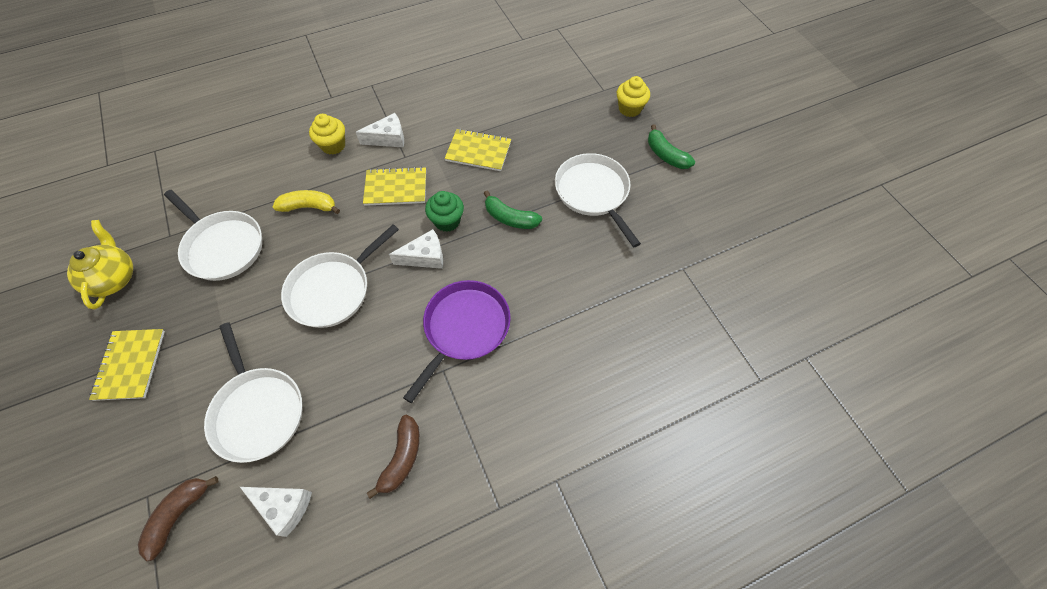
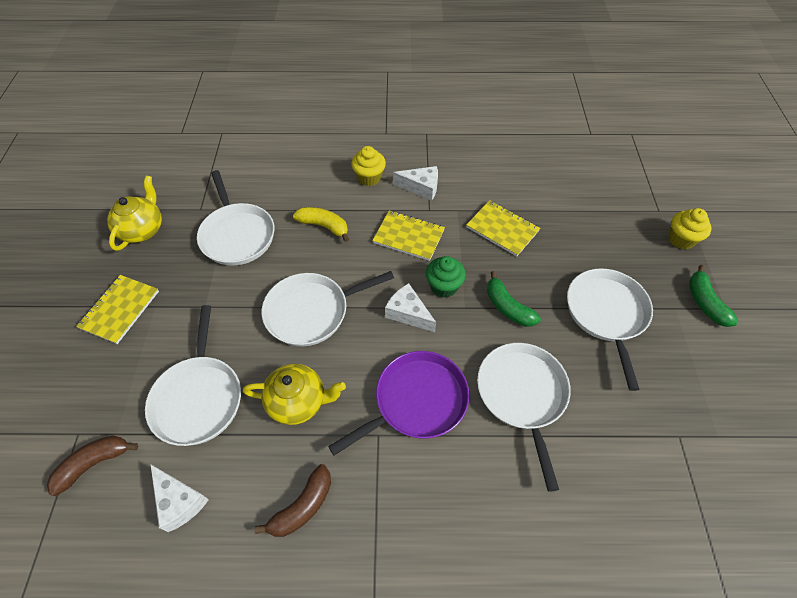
camera: 25 degrees right, 5 degrees down
white cheese [389,229,443,269] -> white cheese turned 150 degrees counterclockwise [385,283,436,332]
none -> yellow teapot [243,364,346,425]
none -> white pan [477,343,571,492]

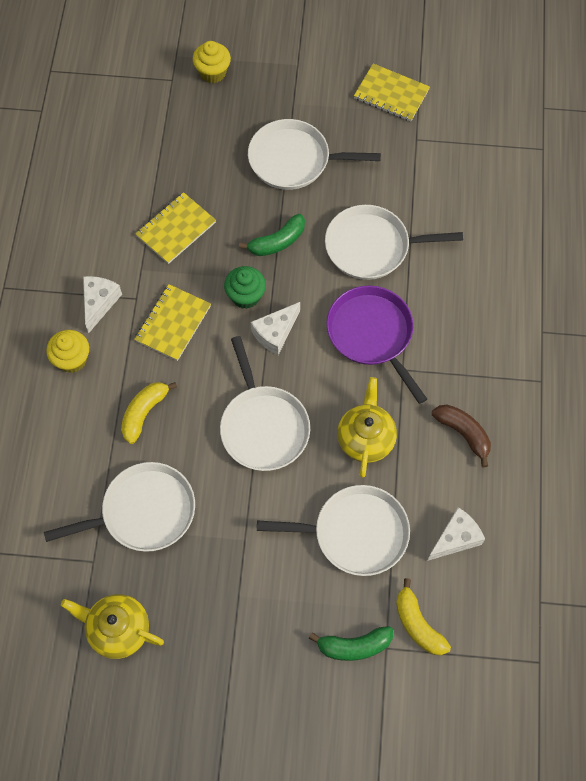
camera: 85 degrees left, 10 degrees up
brown banana [47,436,138,496] -> yellow banana [396,578,451,655]
yellow notebook [76,275,159,344] -> yellow notebook moved to [354,64,430,122]
green banana [689,265,738,327] -> green banana moved to [309,626,393,661]

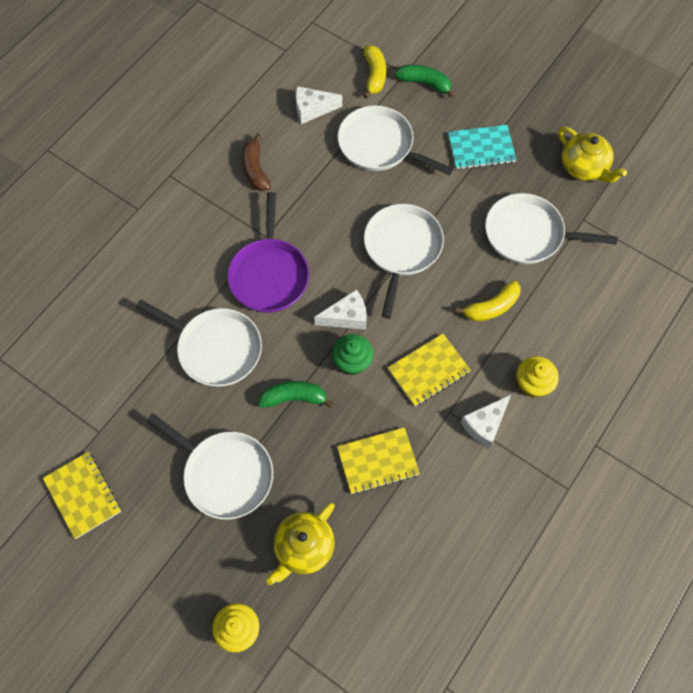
camera: 150 degrees left, 0 degrees up
yellow teapot [337,377,397,478] -> yellow teapot moved to [266,503,335,585]
none -> turquoise notebook [448,125,517,170]

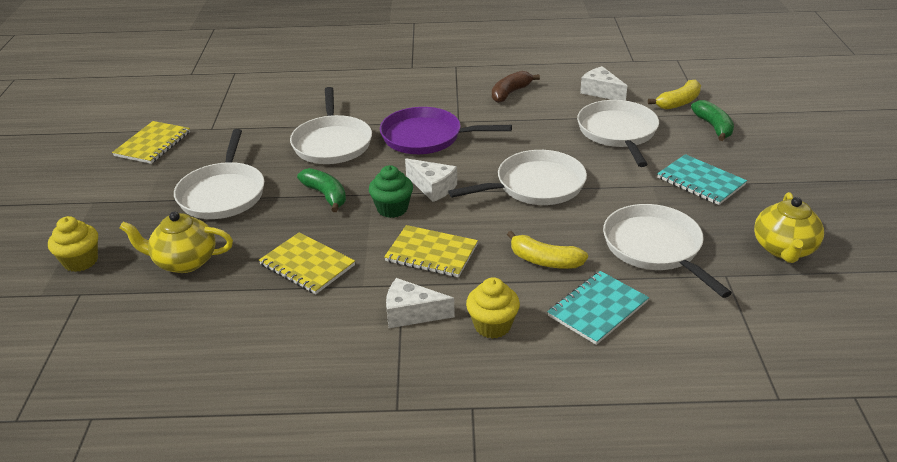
camera: 55 degrees right, 30 degrees down
purple pan [228,192,309,313] -> purple pan turned 45 degrees clockwise [380,107,512,154]
none -> turquoise notebook [547,271,649,345]

